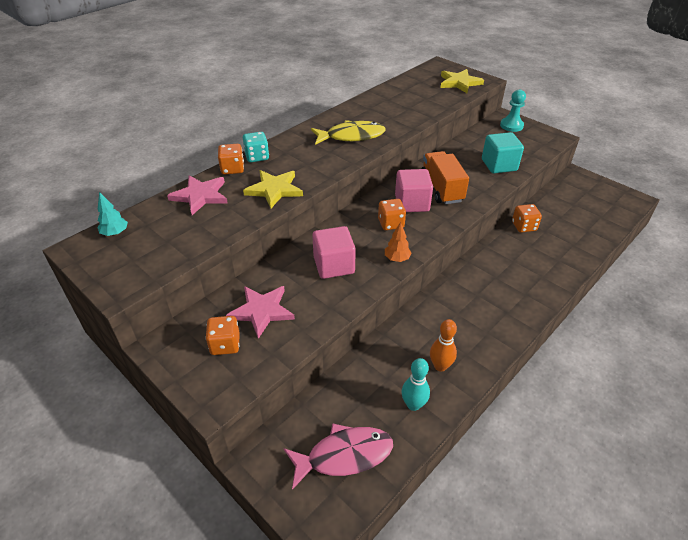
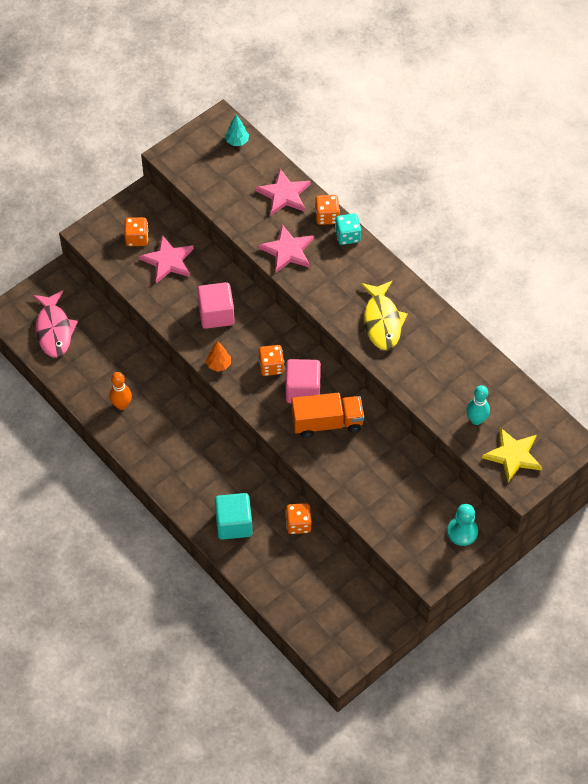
camera: 95 degrees right, 15 degrees up
yellow star [243,170,303,208] -> pink star [258,224,314,274]
turquoise bowling pin [402,358,430,411] -> turquoise bowling pin moved to [466,385,490,425]
turquoise cube [482,132,524,173] -> turquoise cube moved to [214,493,252,540]

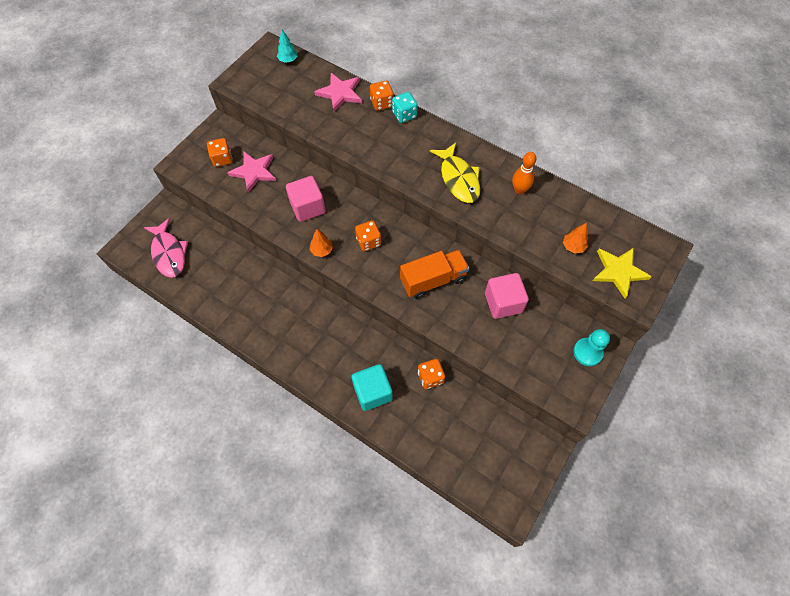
camera: 15 degrees left, 5 degrees up
orange bowling pin [110,372,132,410] -> orange bowling pin moved to [512,152,536,194]
pink star [258,224,314,274] -> none
pink cube [286,359,321,403] -> pink cube moved to [485,273,529,319]
turquoise bowling pin [466,385,490,425] -> orange tree [563,223,588,254]

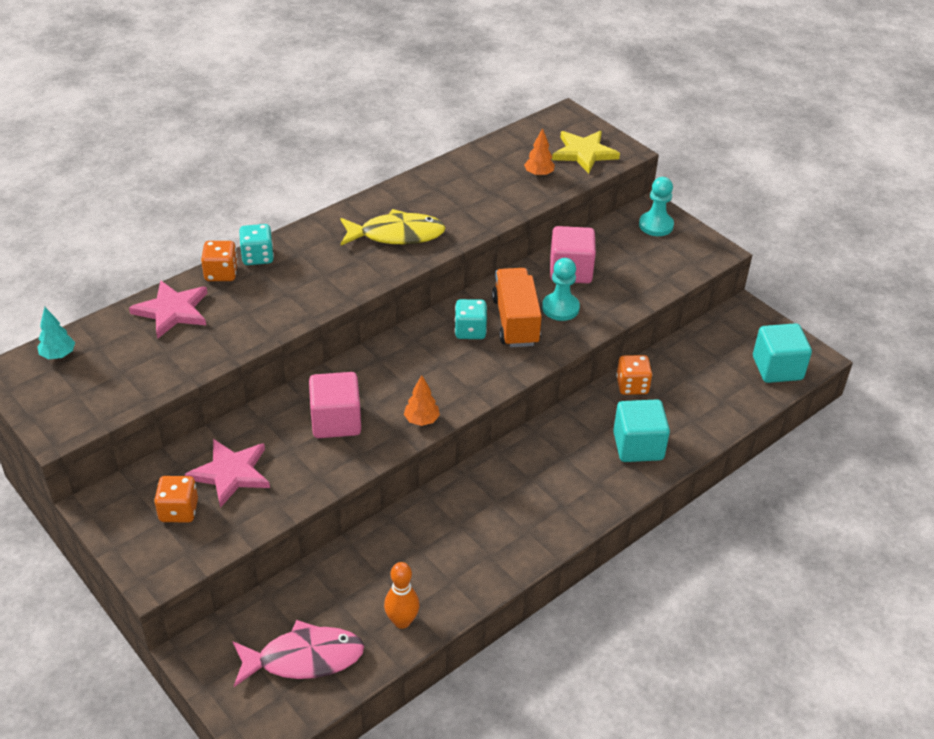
camera: 75 degrees left, 20 degrees down
orange dice [355,220,381,251] -> none
orange bowling pin [512,152,536,194] -> orange bowling pin moved to [384,562,419,629]
none -> turquoise dice [455,299,487,339]
none -> turquoise pawn [542,258,580,321]
none -> turquoise cube [753,323,812,383]

